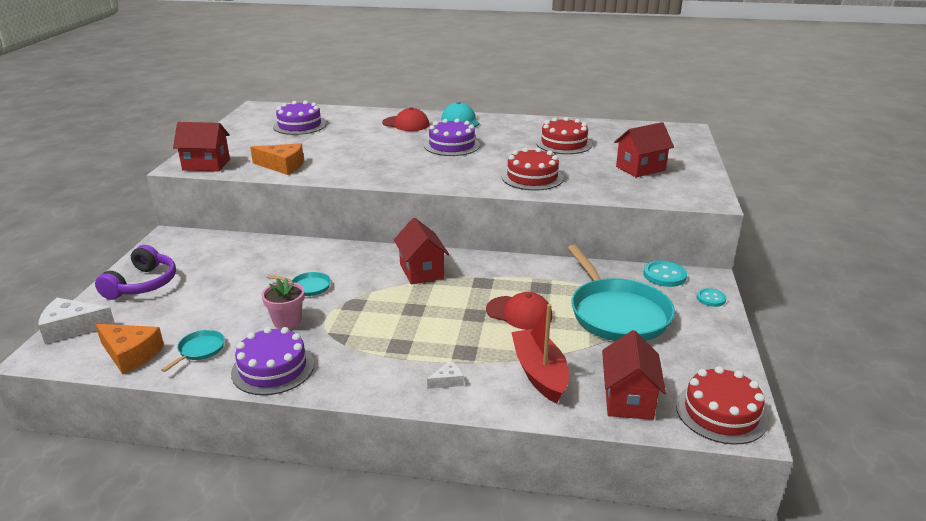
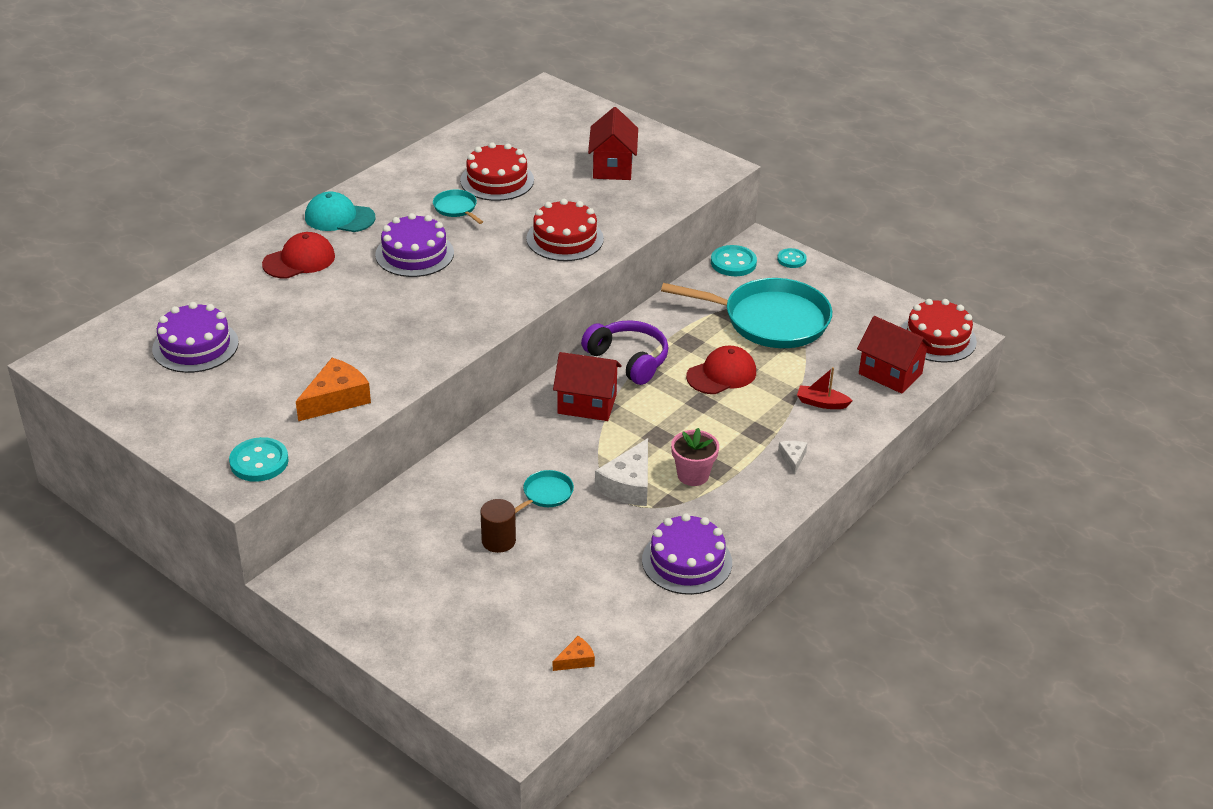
camera: 60 degrees left, 10 degrees up
white cheese [38,298,115,344] -> white cheese moved to [595,438,648,506]
purple headphones [95,245,176,300] -> purple headphones moved to [581,320,668,385]
orange cheese [95,324,164,374] -> orange cheese [553,636,595,671], size x0.51
turquoise pan [161,330,225,372] -> turquoise pan moved to [433,190,483,224]
red house [173,122,230,171] -> turquoise button [229,437,289,482]
pink flower pot [262,278,305,329] -> pink flower pot moved to [671,428,719,486]
red boat [511,304,569,403] -> red boat [797,367,853,409], size x0.53
none -> brown cylinder [480,499,516,553]

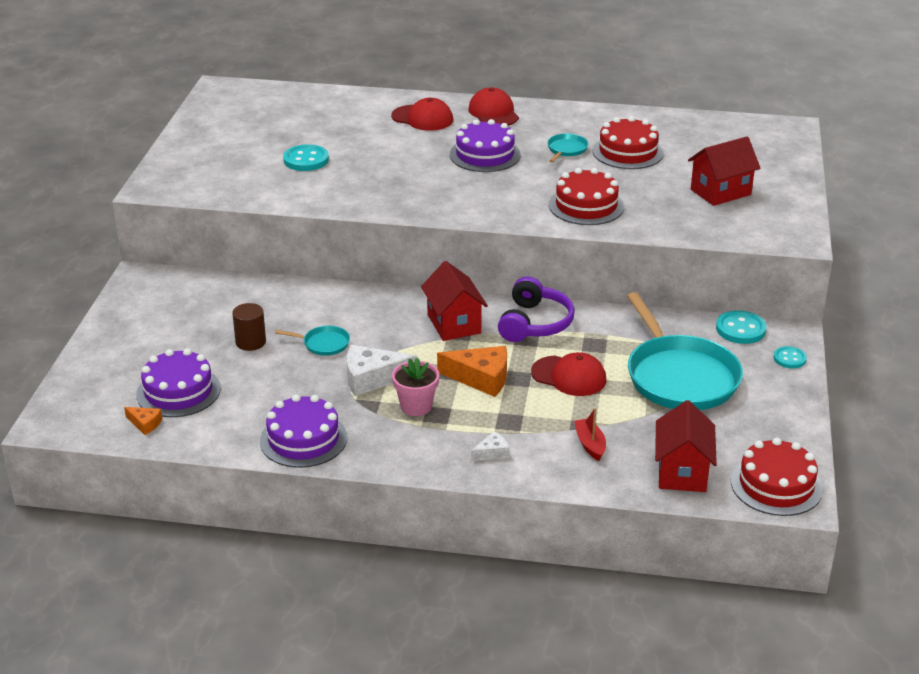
camera: 60 degrees right, 5 degrees down
purple cake [152,302,239,373] -> purple cake moved to [136,349,221,417]
turquoise button [229,437,289,482] -> turquoise button moved to [283,144,329,171]
orange cheese [296,358,371,421] -> orange cheese moved to [437,346,507,397]
turquoise cap [305,191,376,232] -> red cap [468,88,519,126]

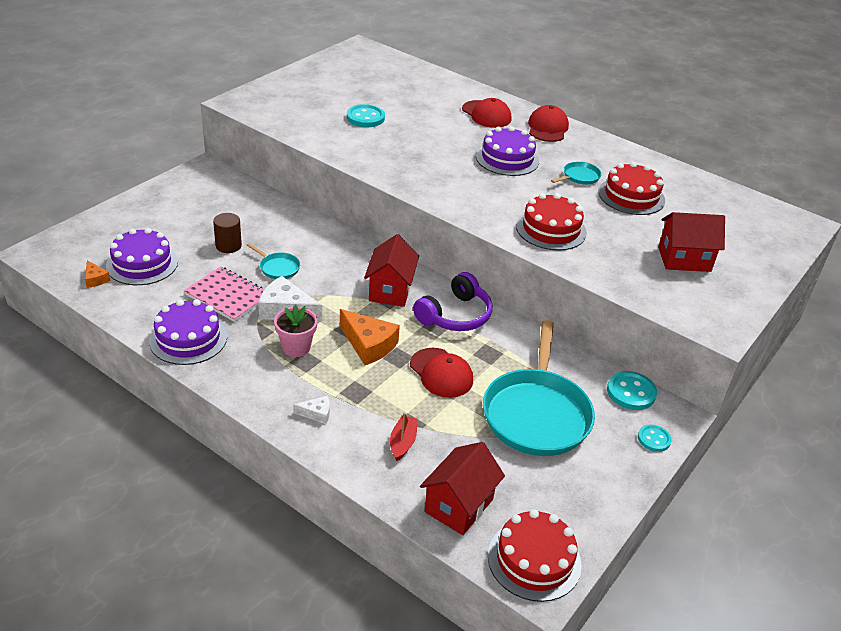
camera: 25 degrees right, 5 degrees up
none -> pink notebook [184,266,265,322]

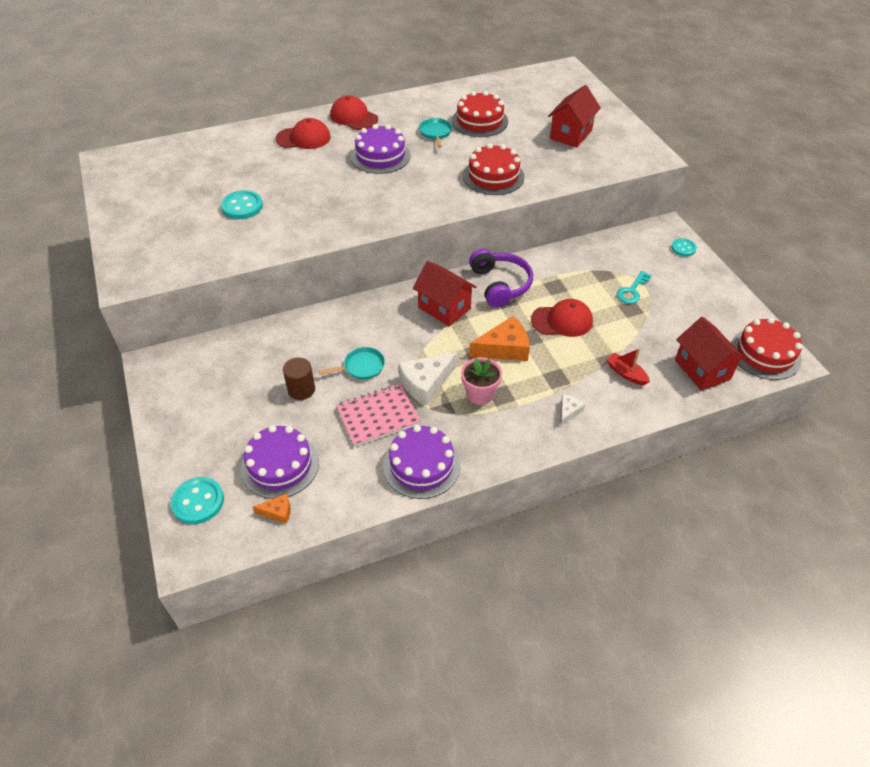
camera: 55 degrees left, 10 degrees up
turquoise pan [483,320,595,456] -> turquoise key [617,271,652,304]
turquoise button [607,371,657,410] -> turquoise button moved to [171,477,224,524]

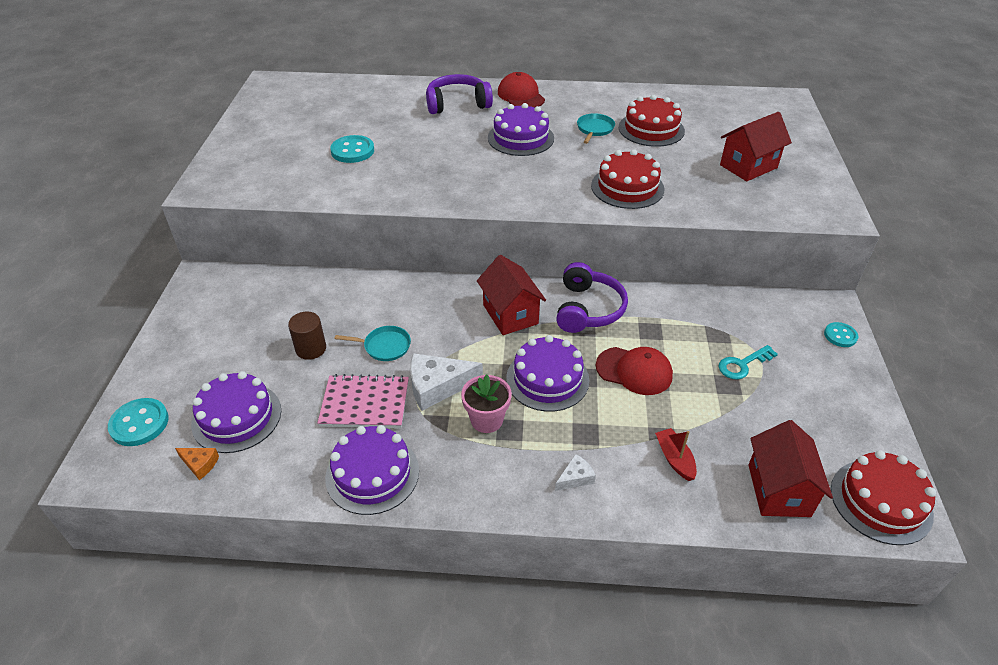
camera: 25 degrees right, 5 degrees down
red cap [276,118,331,149] -> purple headphones [426,74,493,114]
orange cheese [469,316,530,361] -> purple cake [506,335,589,412]

